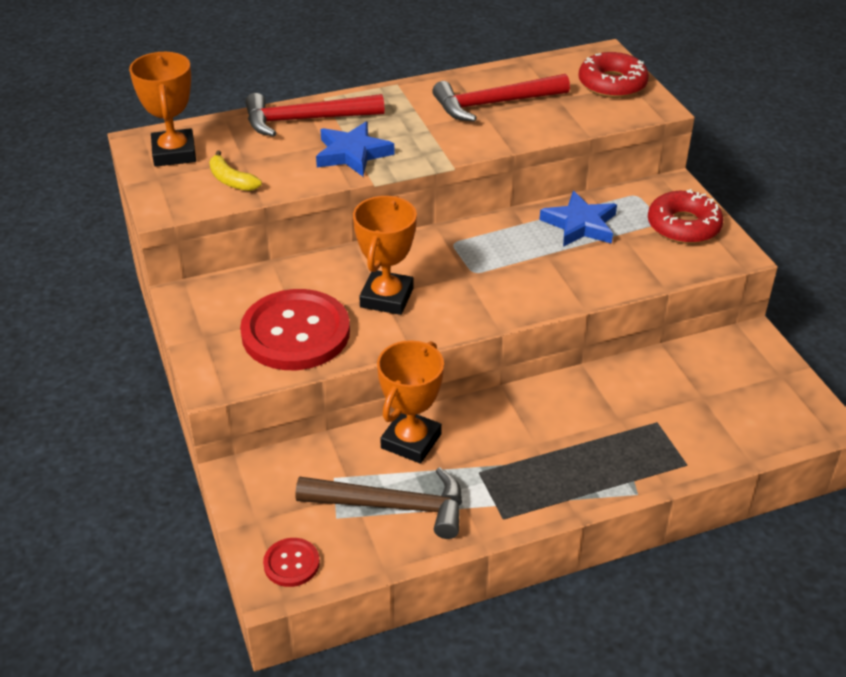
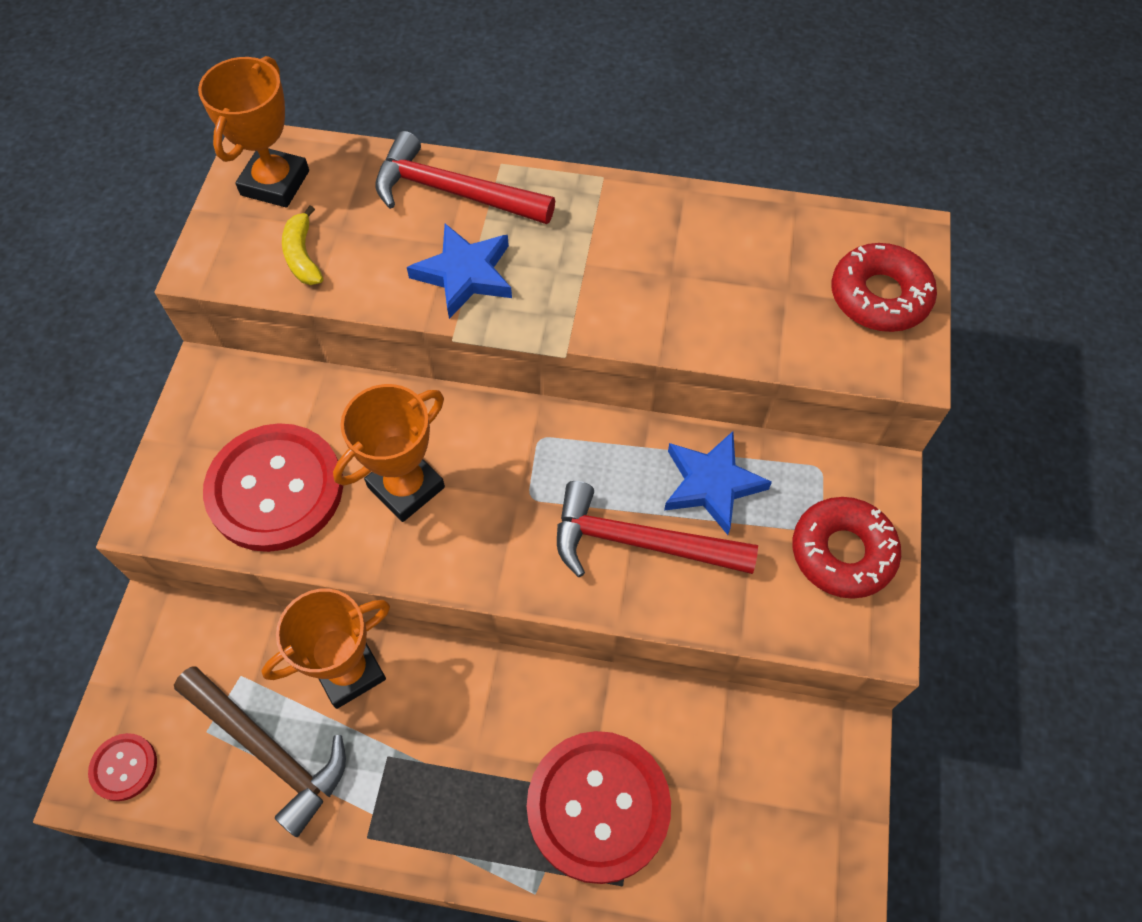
camera: 30 degrees right, 20 degrees up
red hammer [432,74,570,122] -> red hammer moved to [557,481,758,577]
none -> red button [527,731,671,884]

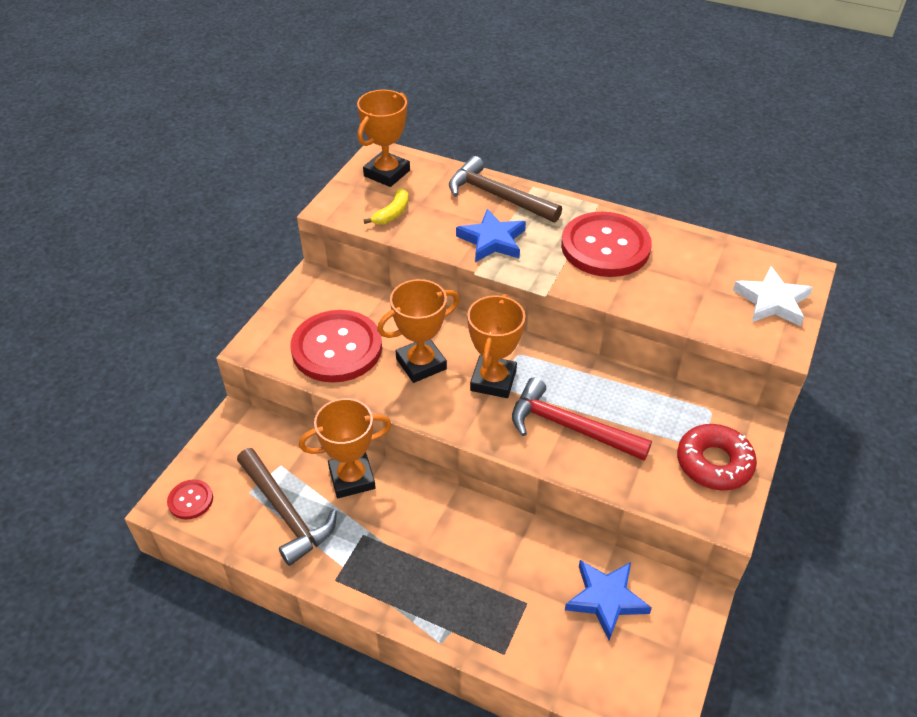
camera: 15 degrees right, 15 degrees down
yellow banana [282,206,323,285] -> yellow banana turned 150 degrees counterclockwise [364,188,408,225]
red hammer [375,131,555,224] -> brown hammer [449,156,562,223]
red button [527,731,671,884] -> red button moved to [561,212,652,277]
blue star [664,431,772,535] -> blue star moved to [565,560,652,641]
red donut [831,243,937,332] -> white star [733,267,813,326]
none -> orange trophy [467,294,525,398]

